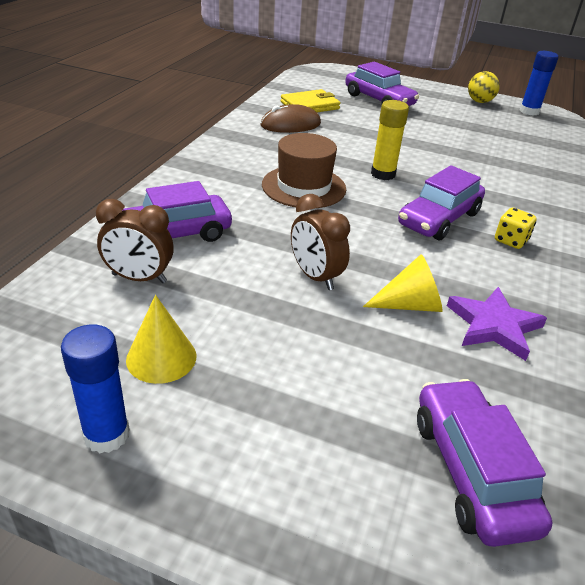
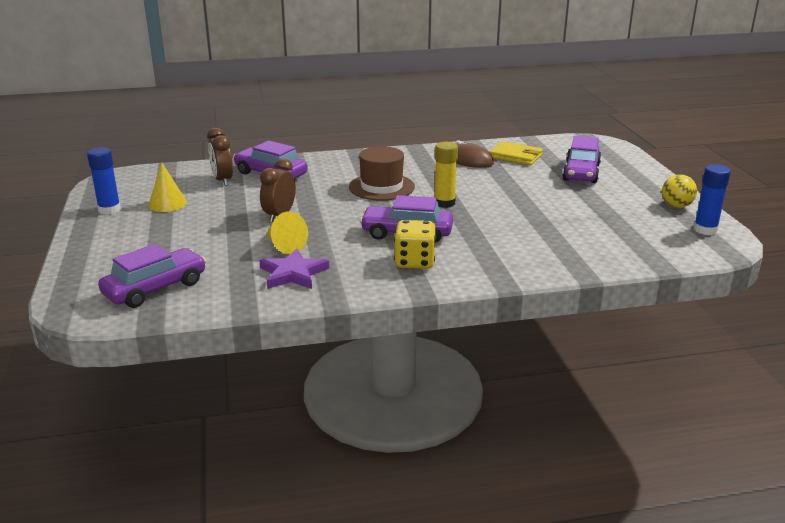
camera: 60 degrees right, 10 degrees down
yellow dice [495,208,537,249] -> yellow dice [394,220,436,269], size x1.55

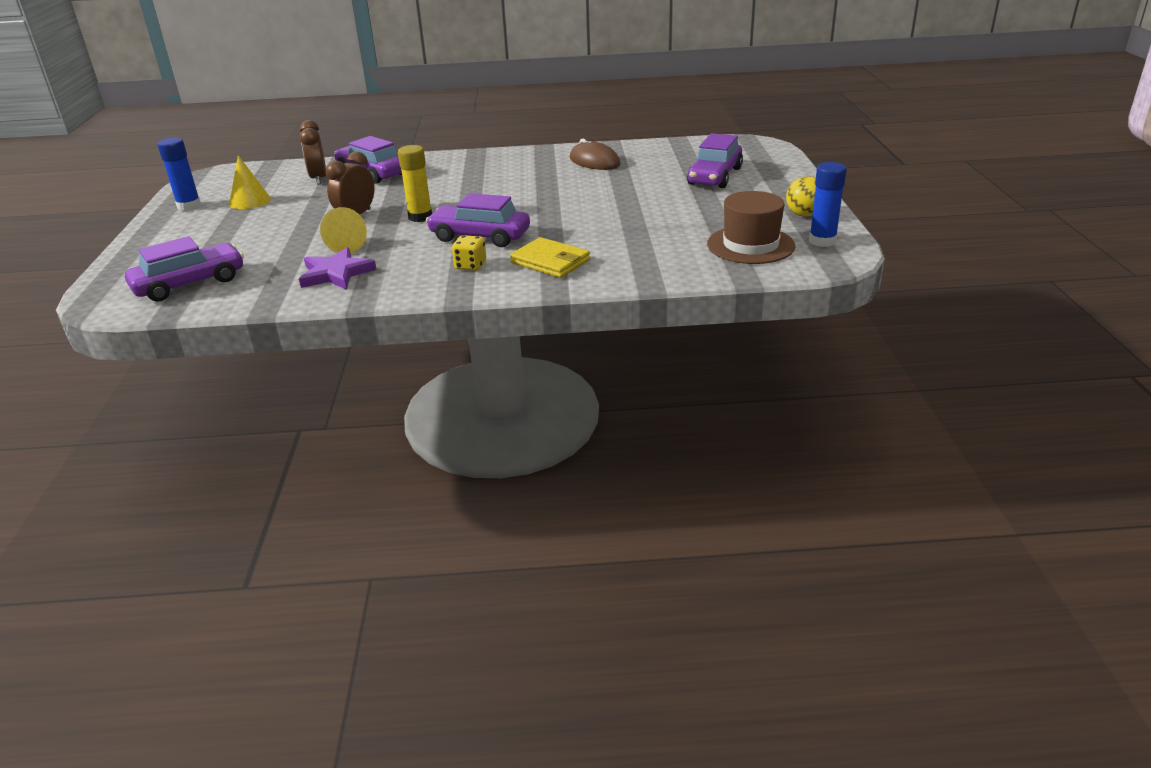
camera: 10 degrees right, 5 degrees up
brown hat [349,146,415,201] -> brown hat moved to [707,191,795,264]
yellow dice [394,220,436,269] -> yellow dice [452,235,486,271], size x0.64
yellow glue stick [434,142,458,208] -> yellow glue stick moved to [398,145,432,222]
yellow wallet [489,141,543,165] -> yellow wallet moved to [510,237,590,278]

